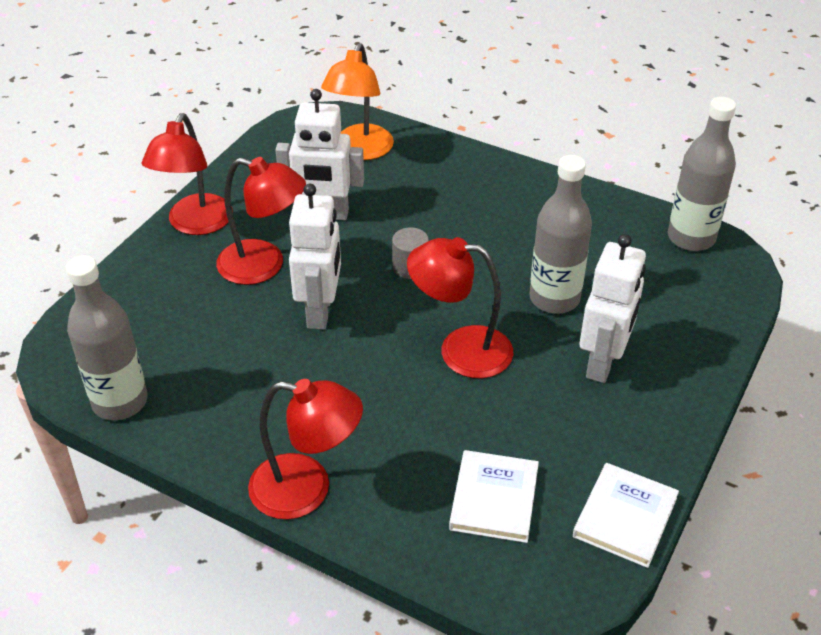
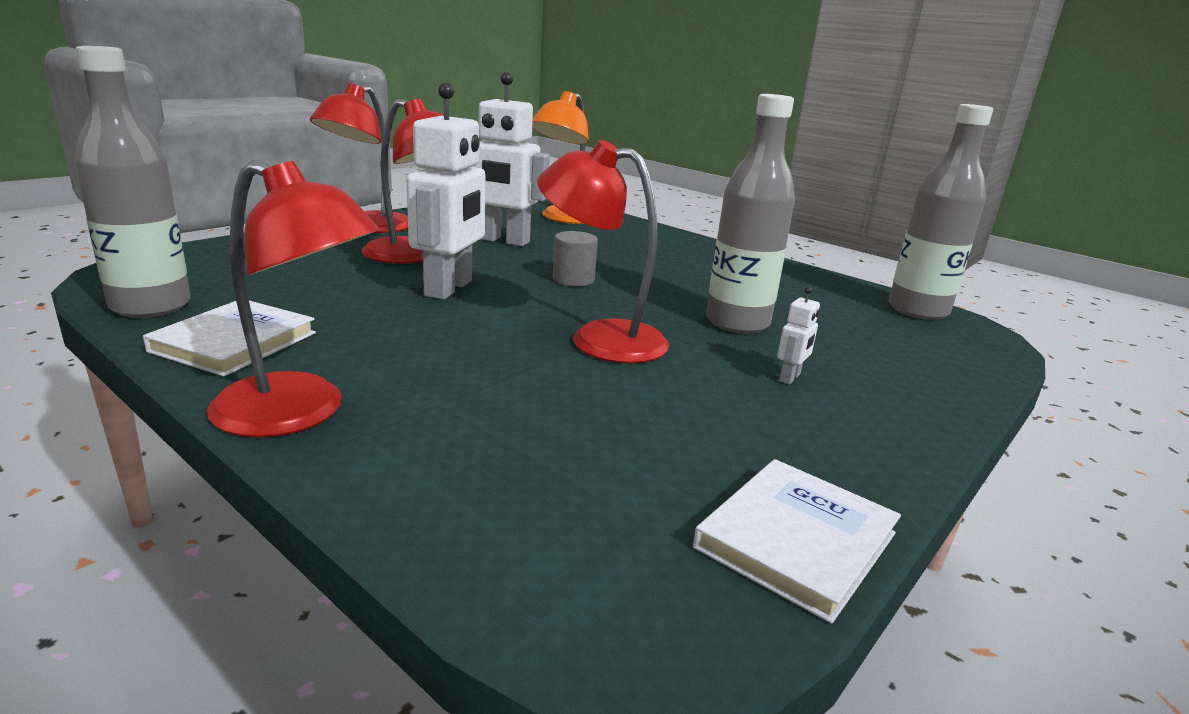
camera: 10 degrees right, 20 degrees down
white book [449,450,539,543] -> white book moved to [143,301,316,376]
white robot [580,234,646,383] -> white robot [777,286,820,384], size x0.41

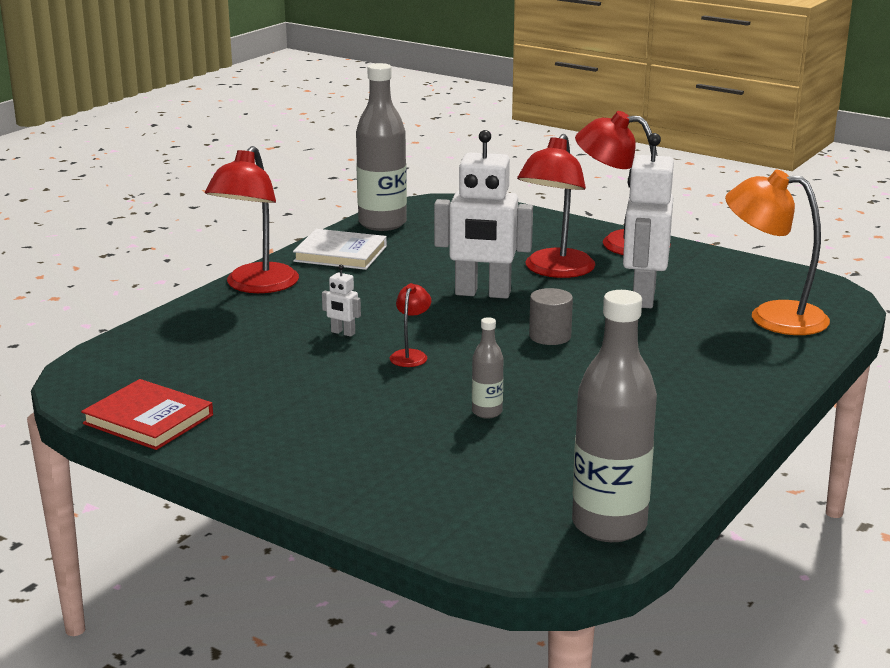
camera: 85 degrees right, 0 degrees up
red lamp [537,140,669,363] -> red lamp [390,283,431,367], size x0.47
white book [693,459,901,624] -> red book [81,379,213,450]
grey bottle [706,94,795,334] -> grey bottle [472,317,504,419], size x0.47
white robot [777,286,820,384] -> white robot moved to [322,265,361,337]

